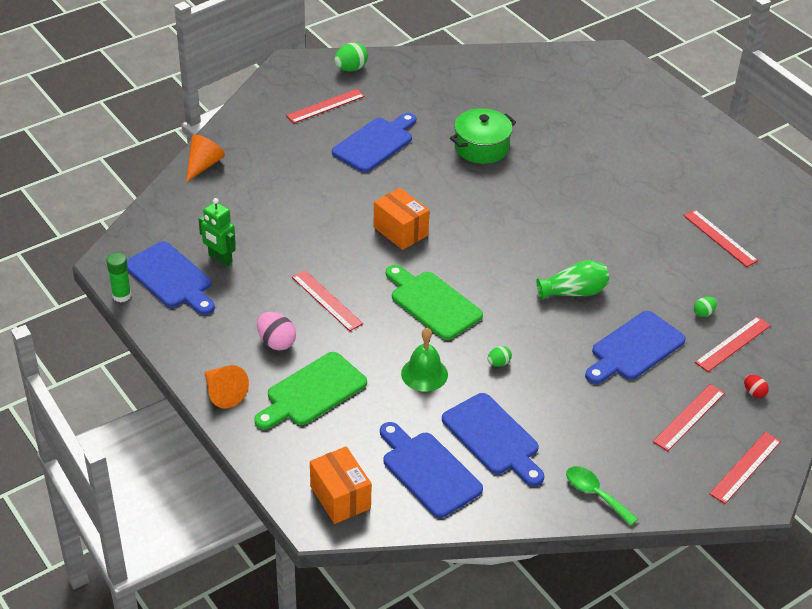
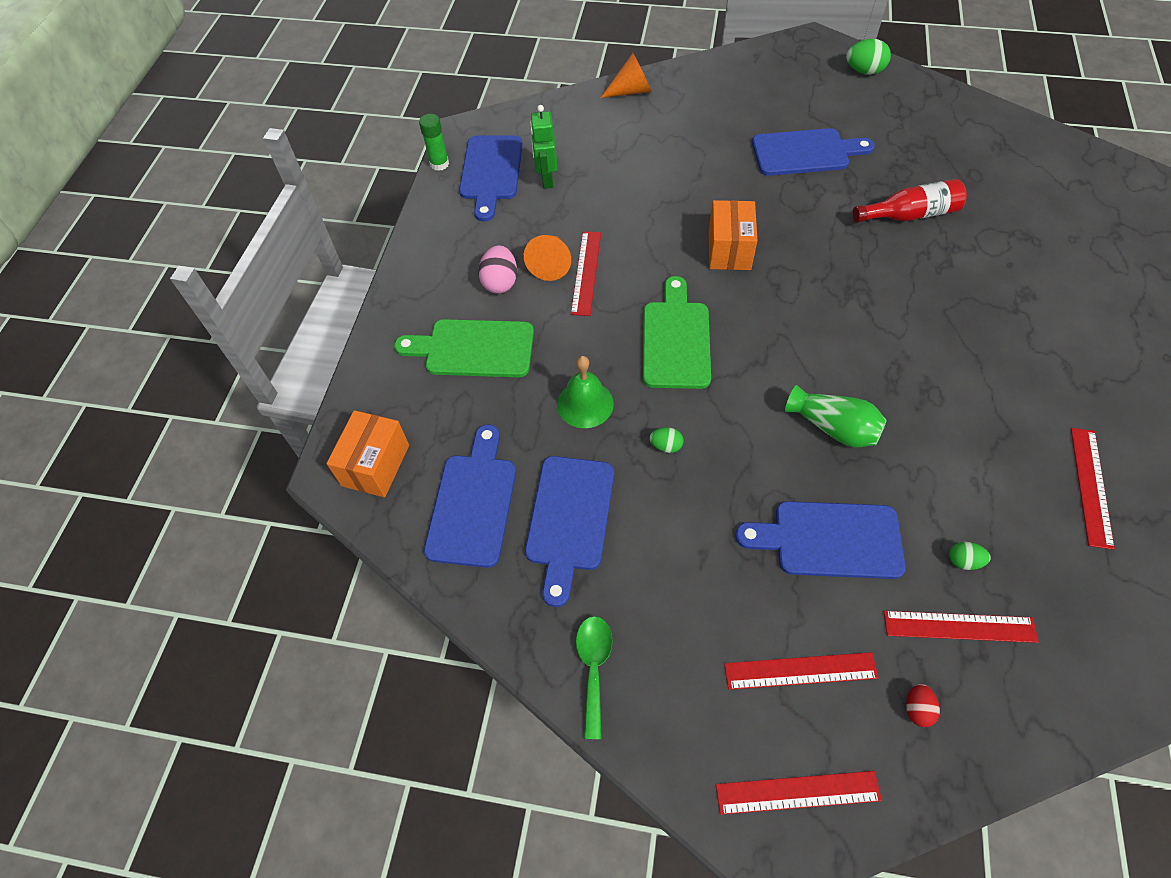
camera: 50 degrees right, 15 degrees up
orange cone [205,365,249,408] -> orange cone moved to [524,235,571,281]
red ruler [286,89,365,123] -> none
green pot [450,108,516,164] -> red bottle [853,179,967,223]

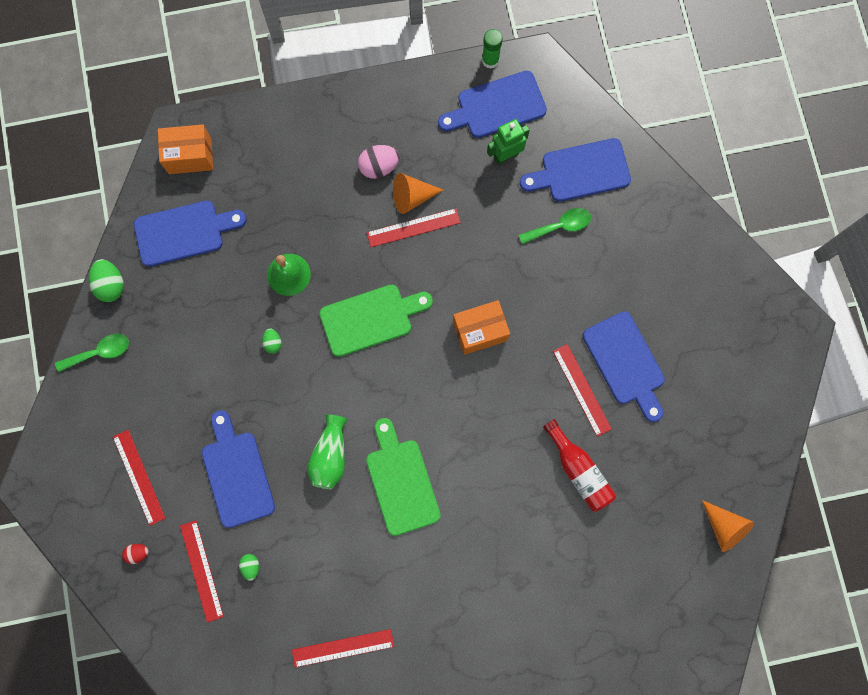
camera: 65 degrees right, 20 degrees up
green cutting board [394,319,534,377] -> green cutting board moved to [366,418,441,536]
blue cutting board [525,456,614,607] -> blue cutting board moved to [520,138,631,202]
orange cone [600,53,652,98] -> orange cone moved to [702,500,754,552]
red ruler [716,771,882,815] -> red ruler moved to [553,344,612,437]
green egg [846,39,891,75] -> green egg moved to [89,259,124,302]
none -> green spoon [519,208,591,244]

